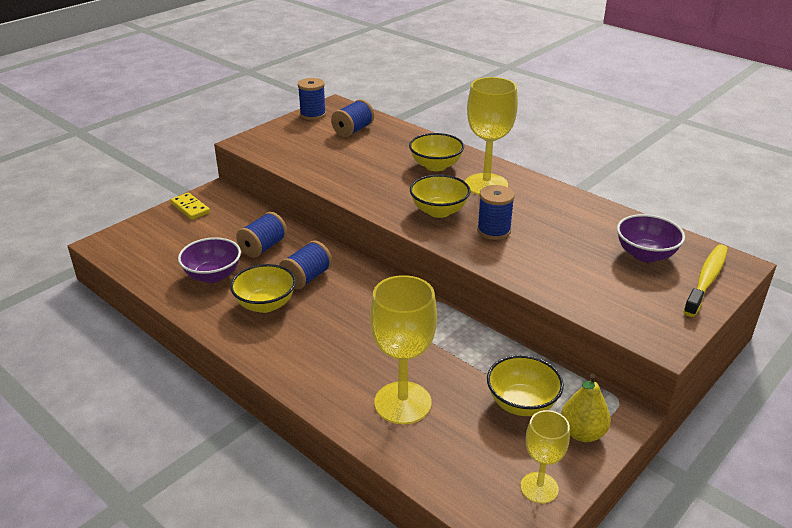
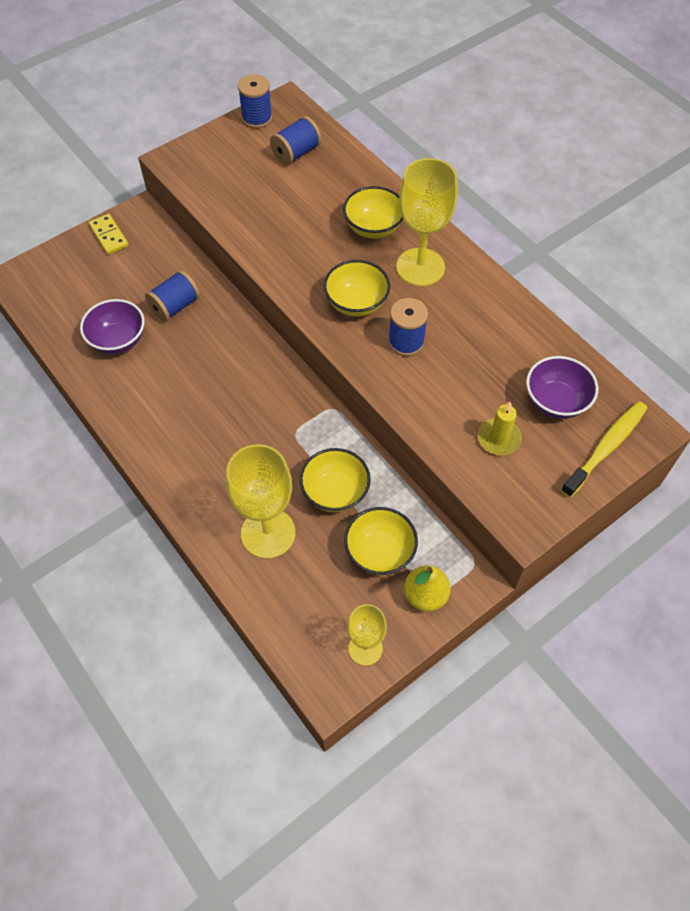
camera: 10 degrees right, 25 degrees up
yellow bowl [230,264,296,313] -> yellow bowl moved to [300,448,371,512]
blue spool [279,240,332,289] -> none
none -> yellow candle [478,402,522,455]

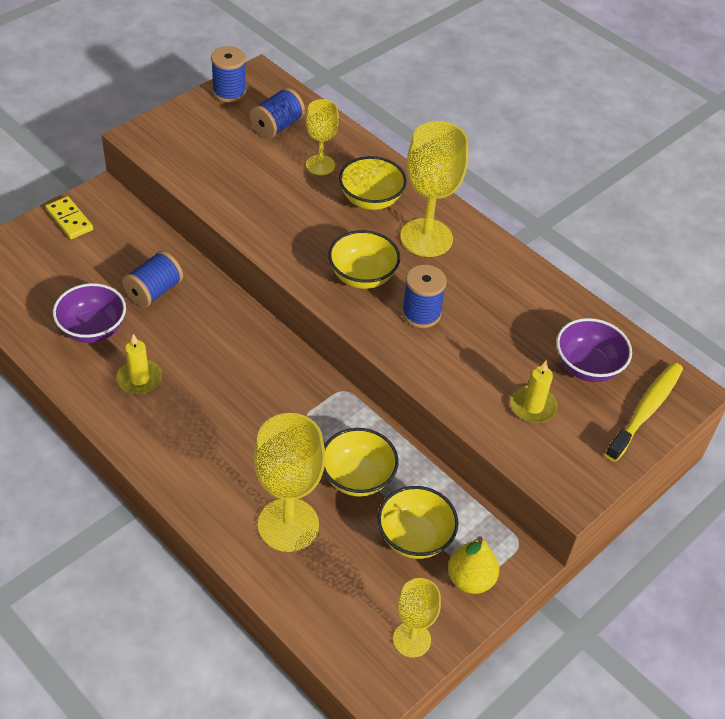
camera: 10 degrees left, 10 degrees down
none -> yellow candle [117,334,162,394]
none -> yellow goblet [306,99,339,175]

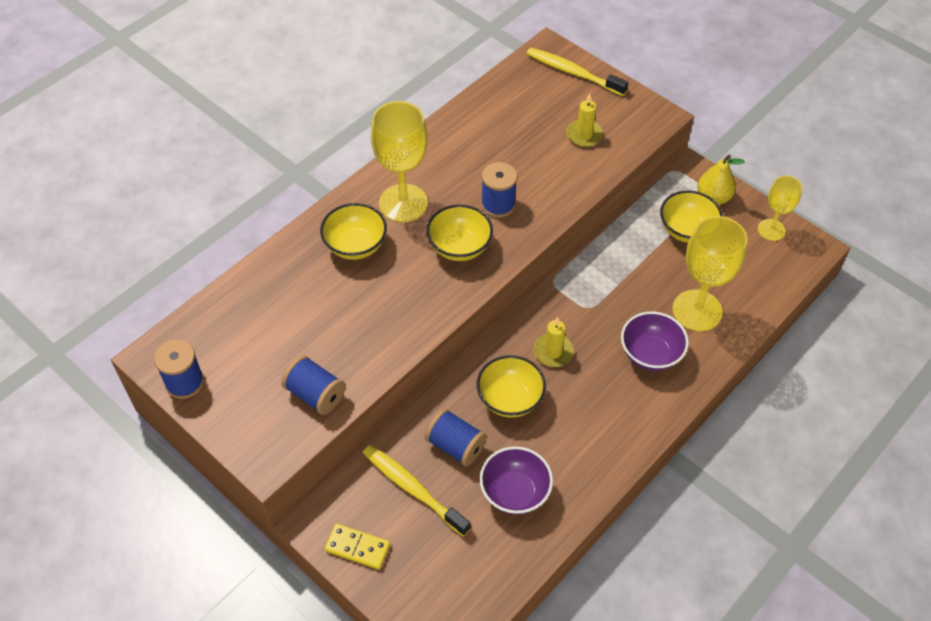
camera: 90 degrees left, 5 degrees up
yellow domino [45,196,93,239] -> yellow domino turned 60 degrees clockwise [324,524,390,569]
yellow candle [117,334,162,394] -> yellow candle moved to [533,317,574,367]
blue spool [250,88,305,139] -> blue spool moved to [282,355,346,415]
yellow goblet [306,99,339,175] -> none
yellow bowl [323,428,399,497] -> yellow bowl moved to [477,355,546,417]
purple bowl [556,318,632,382] -> purple bowl moved to [621,311,689,371]
none -> yellow toothbrush [363,445,471,536]

